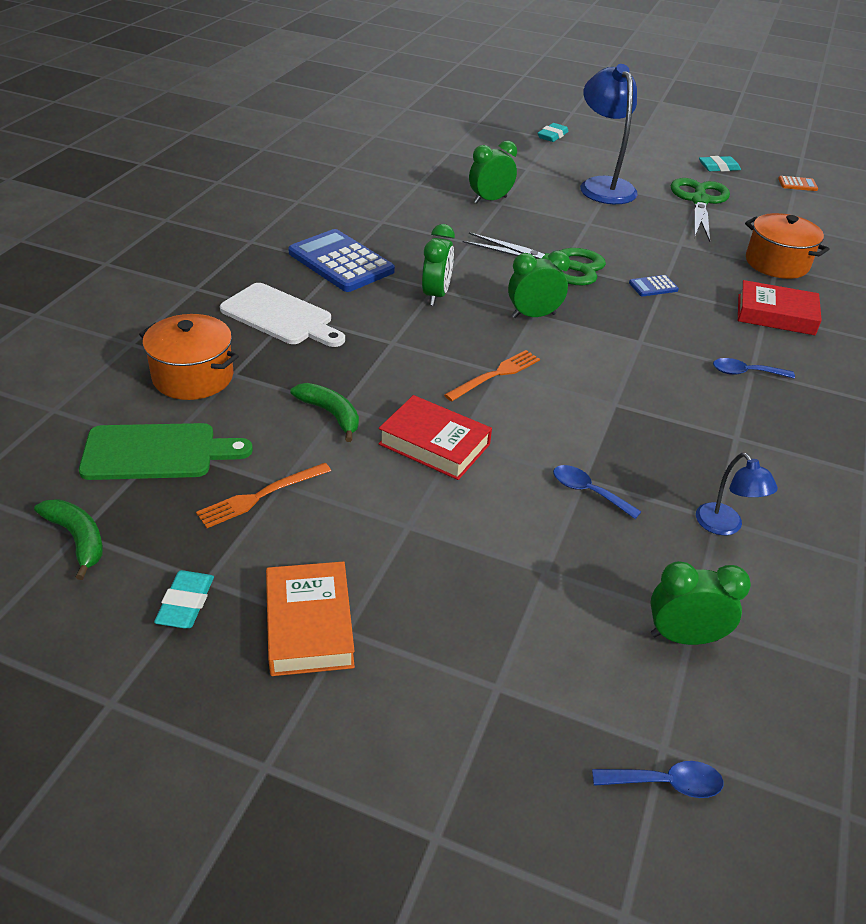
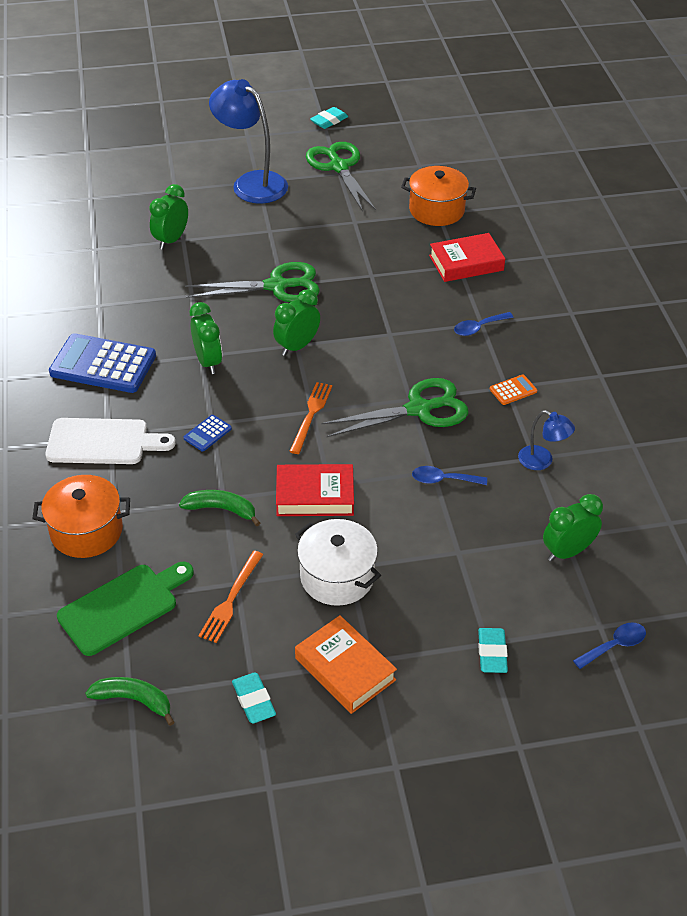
camera: 30 degrees left, 5 degrees up
turquoise eraser [538,123,569,142] -> turquoise eraser moved to [478,628,508,673]
blue calculator [629,275,679,296] -> blue calculator moved to [184,415,232,451]
orange calculator [778,176,818,191] -> orange calculator moved to [490,375,537,405]
none -> white pot [295,519,381,606]
none -> green scissors [321,378,468,437]

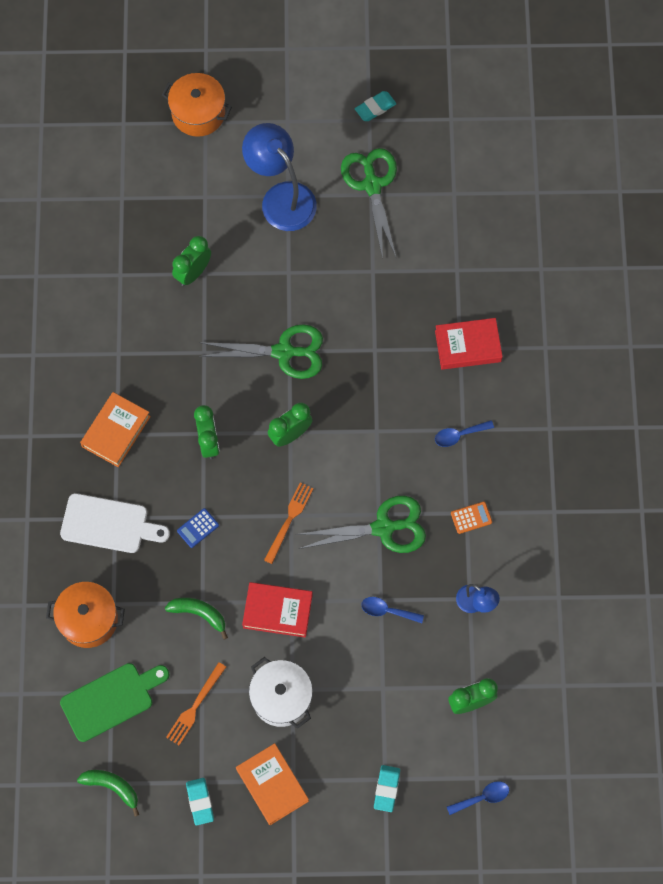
camera: 10 degrees right, 25 degrees up
blue calculator [49,333,156,393] -> orange book [80,392,151,467]
orange pot [401,166,476,226] -> orange pot moved to [162,73,232,137]

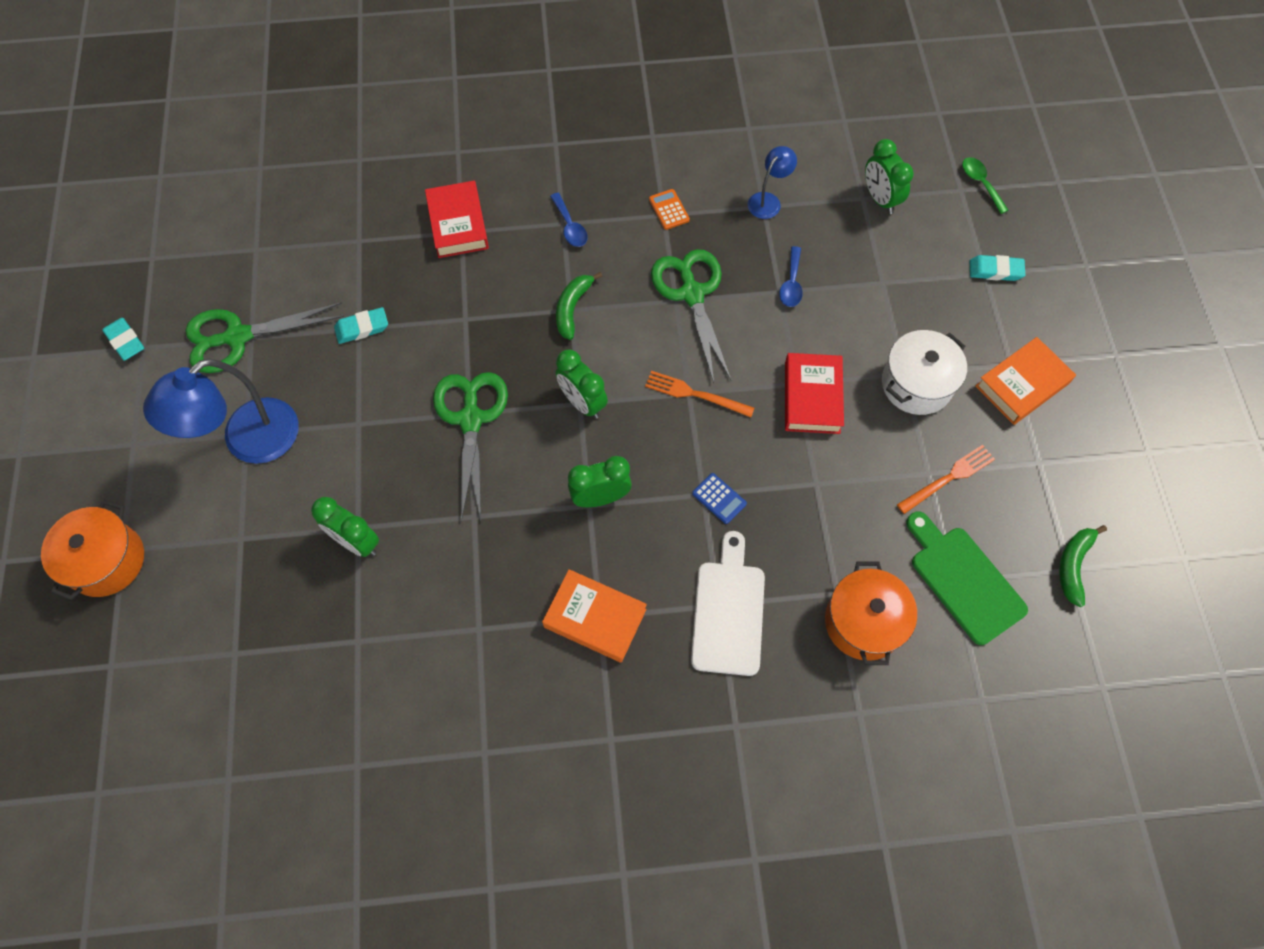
camera: 95 degrees left, 5 degrees down
green banana [165,598,228,640] -> green banana moved to [556,272,602,340]
orange fork [166,662,226,745] -> orange fork turned 60 degrees counterclockwise [897,445,995,514]
turquoise eraser [186,778,214,825] -> turquoise eraser moved to [334,307,388,344]
blue spoon [447,781,509,815] -> green spoon [962,157,1009,214]

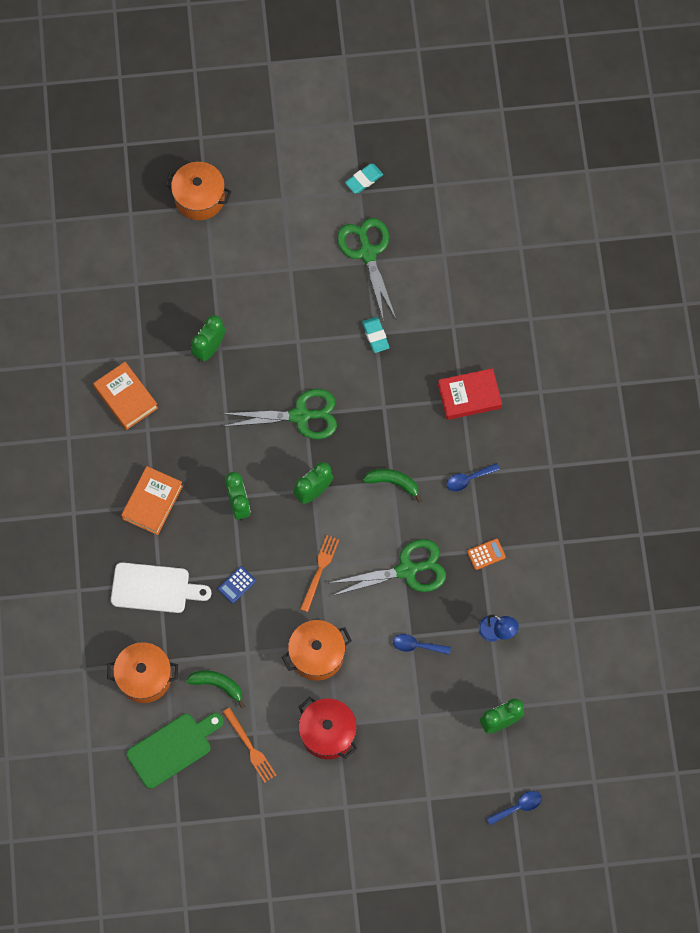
camera: 90 degrees right, 5 degrees up
blue lamp [143,359,299,464] -> none
red book [785,353,844,434] -> orange pot [282,620,352,681]
white pot [882,330,967,415] -> red pot [298,697,357,759]
green spoon [962,157,1009,214] -> blue spoon [486,791,542,825]
turquoise eraser [970,255,1025,281] -> none
orange book [975,337,1076,425] -> orange book moved to [93,362,158,430]
green banana [1059,525,1107,607] -> green banana moved to [186,671,245,708]

